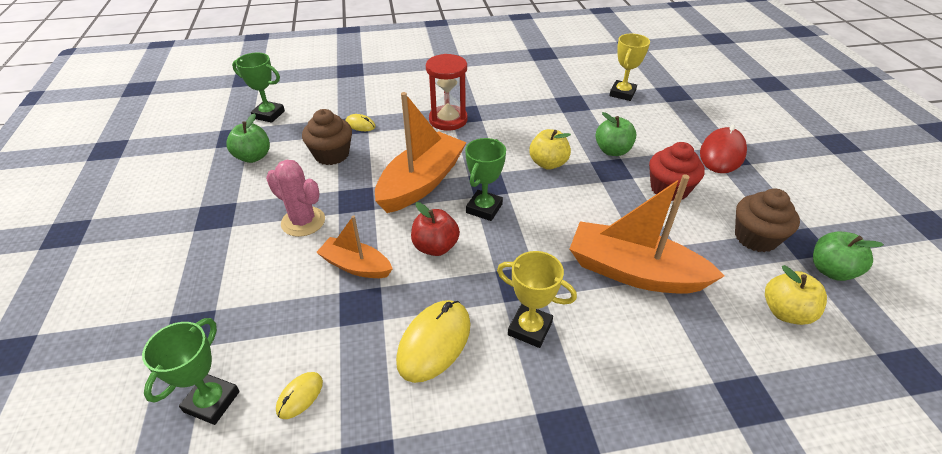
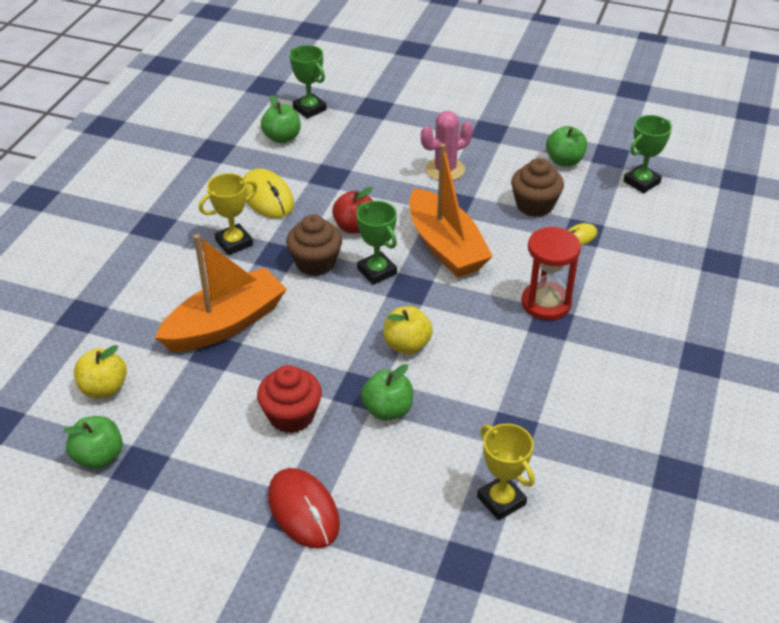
camera: 120 degrees right, 0 degrees up
yellow mouse [276,372,323,419] -> green apple [261,95,301,143]
orange boat [316,215,393,278] -> none
brown cupcake [735,188,800,252] -> brown cupcake moved to [286,214,342,276]

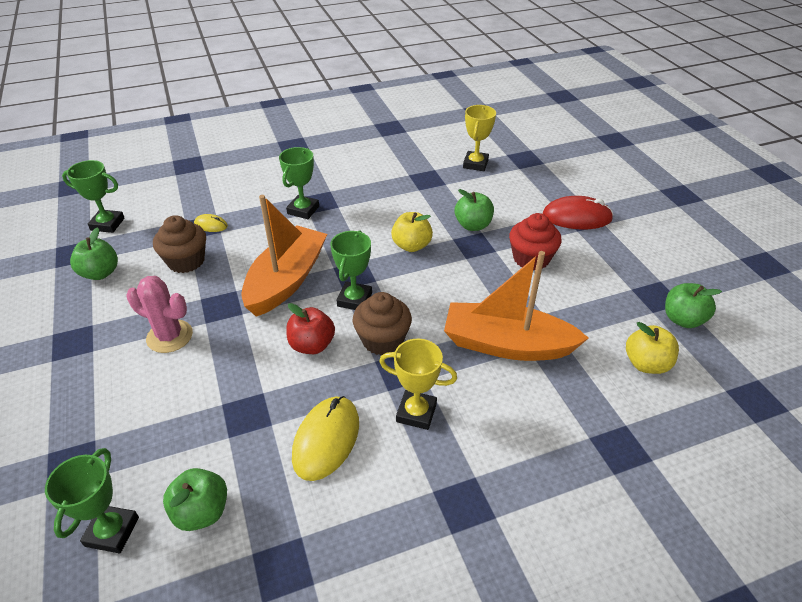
camera: 130 degrees left, 0 degrees up
red mouse [268,468,340,549] -> red mouse turned 75 degrees clockwise [543,196,613,229]
red hourglass [521,227,581,320] -> green trophy [279,147,319,219]

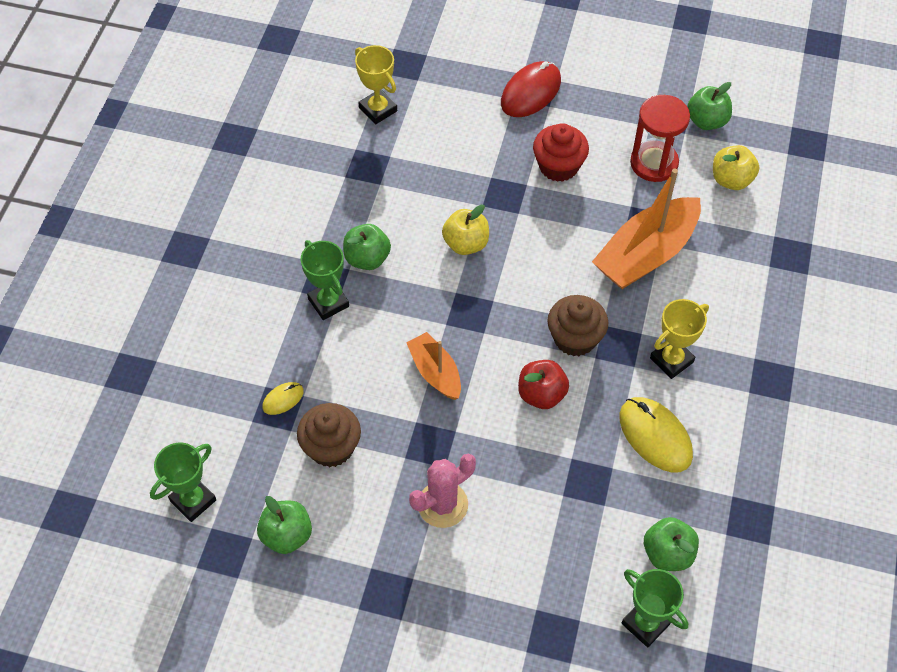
camera: 55 degrees left, 15 degrees up
orange boat [241,195,327,317] -> orange boat [406,332,461,400], size x0.57
green trophy [330,230,372,310] -> none
green apple [455,189,494,231] -> green apple moved to [343,224,391,270]
none -> red hourglass [630,95,690,182]

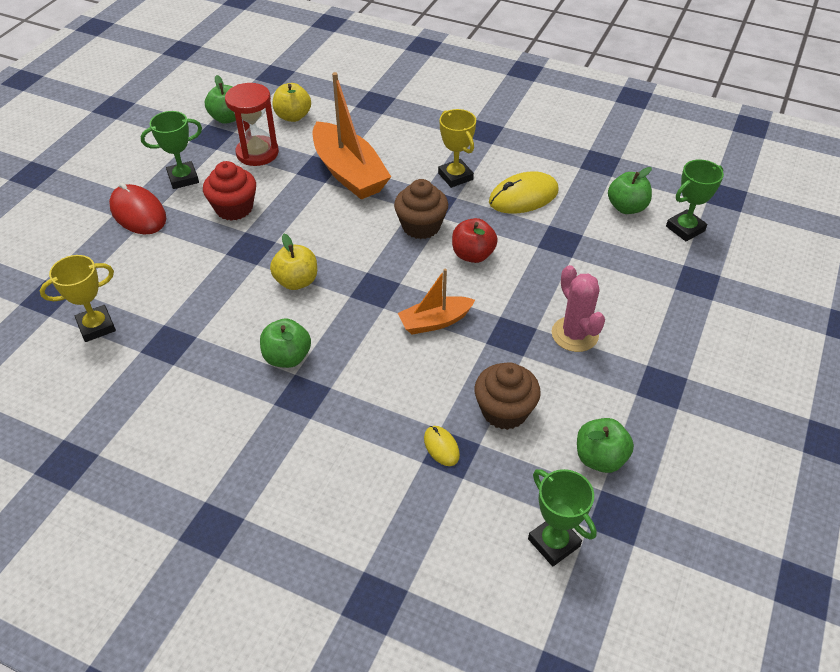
camera: 80 degrees left, 10 degrees down
green trophy [301,240,349,320] -> green trophy moved to [141,111,202,189]

